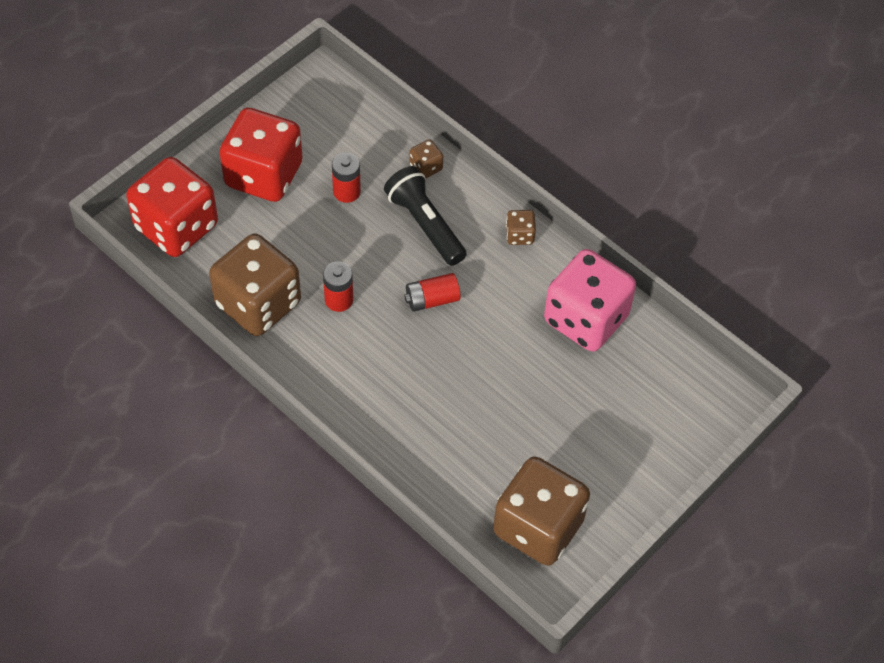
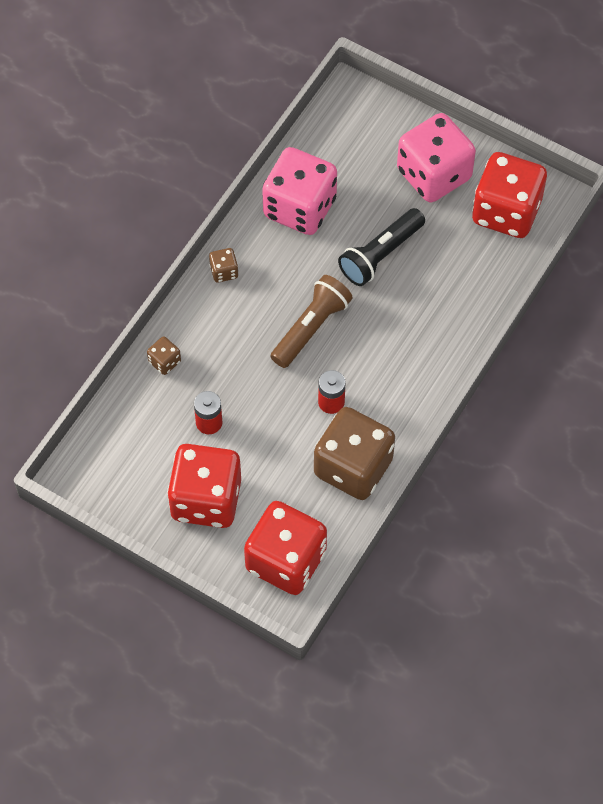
camera: 100 degrees left, 5 degrees up
black flashlight [384,166,467,266] -> black flashlight moved to [338,208,425,286]
red battery [404,273,461,312] -> brown flashlight [270,275,353,368]
brown dice [493,456,590,566] -> red dice [472,152,547,238]
none -> pink dice [397,113,476,203]

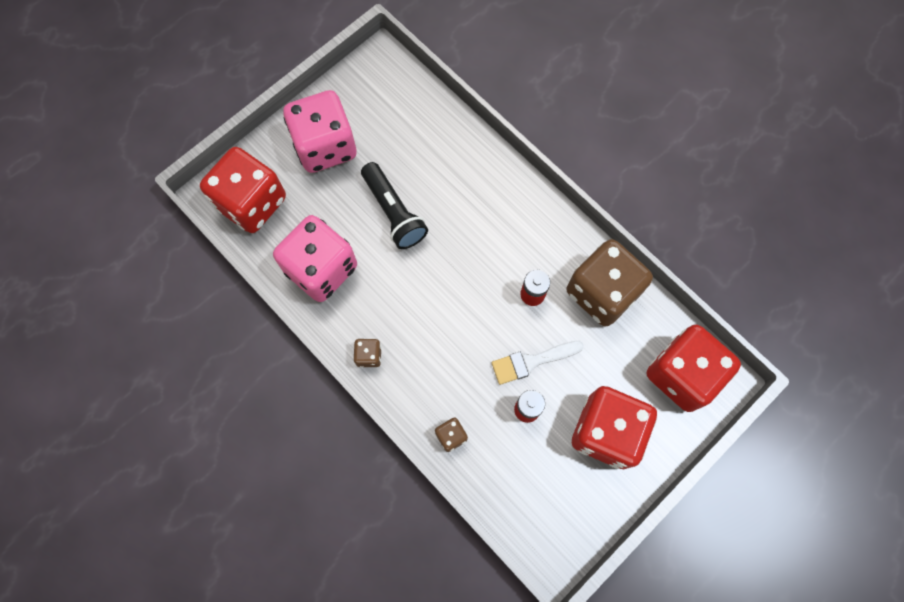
camera: 75 degrees left, 10 degrees up
brown flashlight [270,275,353,368] -> none
red dice [472,152,547,238] -> red dice moved to [200,147,286,233]
none -> white brush [492,341,584,385]

